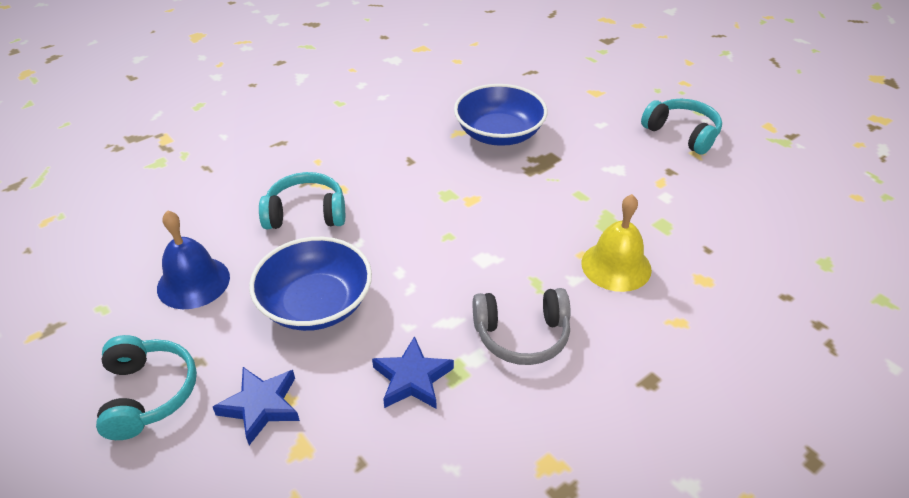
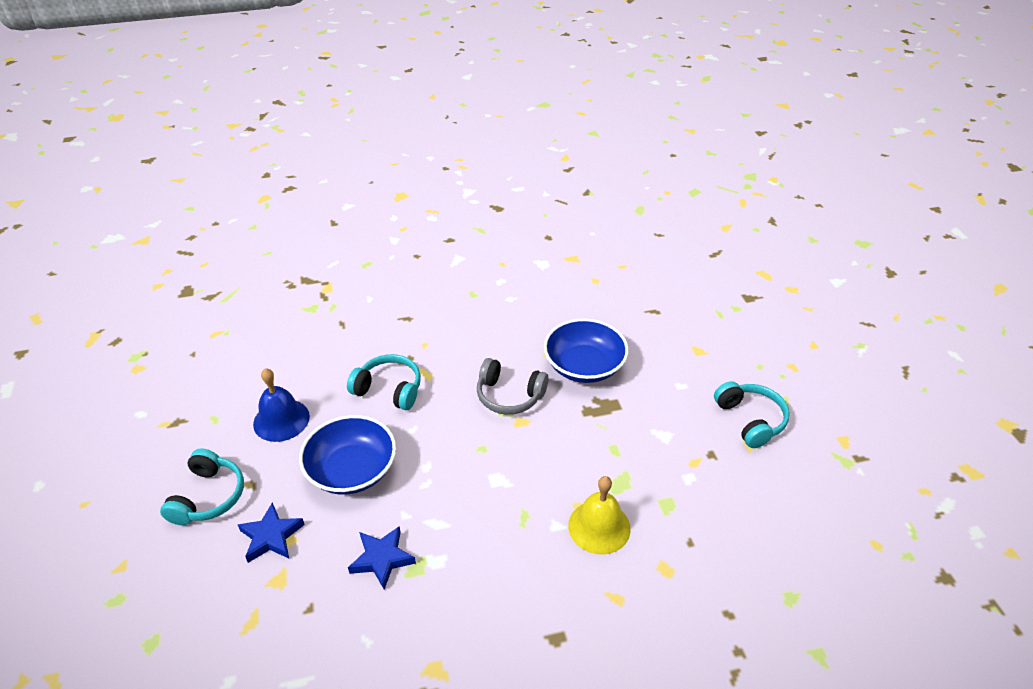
camera: 25 degrees right, 0 degrees up
grey headphones [473,288,571,365] -> grey headphones moved to [477,358,549,415]

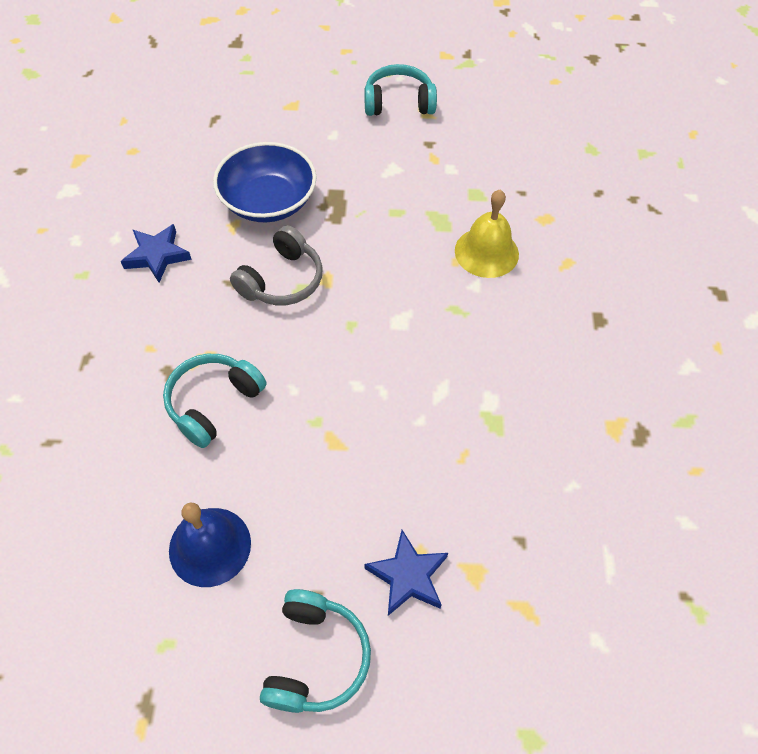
camera: 75 degrees left, 15 degrees up
turquoise headphones [160,448,244,525] -> turquoise headphones turned 75 degrees clockwise [260,589,371,713]
blue bowl [299,415,396,495] -> none
blue star [348,526,416,589] -> blue star moved to [121,224,192,283]

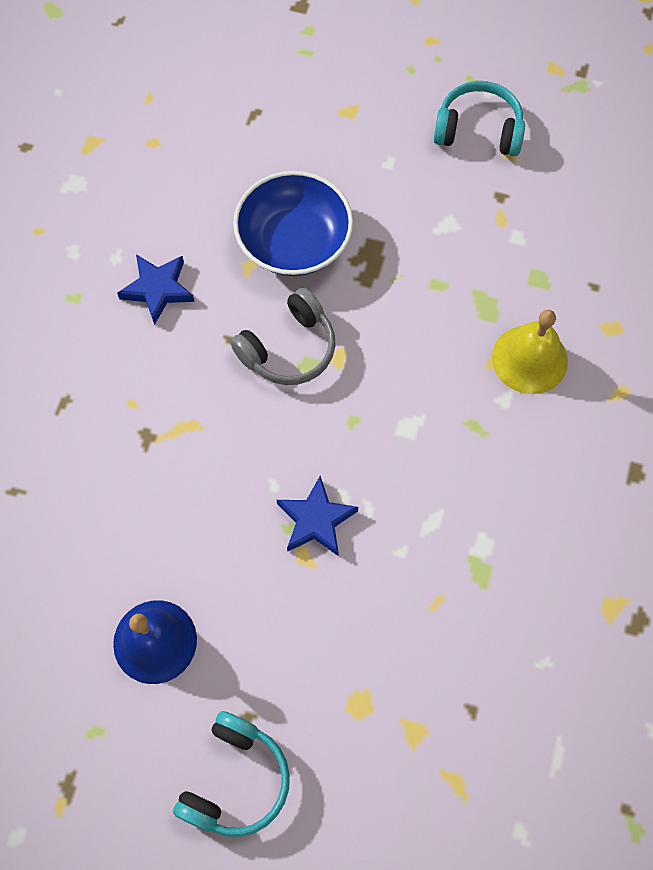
camera: 15 degrees right, 10 degrees up
turquoise headphones [163,354,266,448] -> none
blue star [365,530,448,616] -> blue star moved to [277,476,358,556]

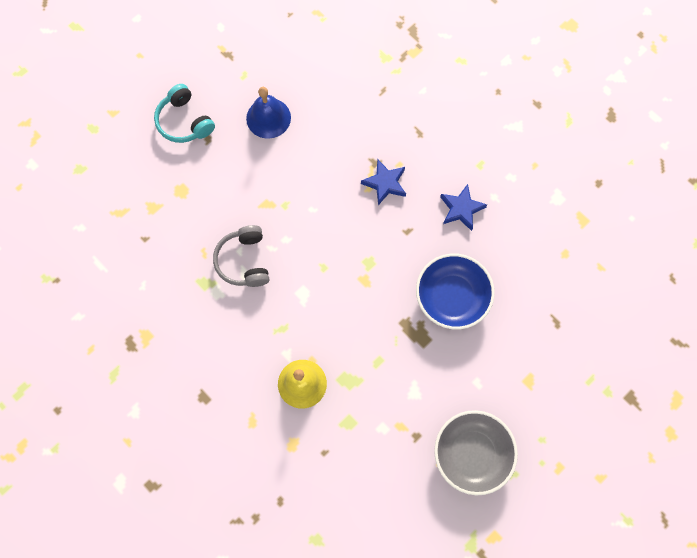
camera: 120 degrees right, 5 degrees up
grey headphones [230,288,336,385] -> grey headphones moved to [213,225,269,287]
blue star [277,476,358,556] -> blue star moved to [361,159,406,205]
turquoise headphones [433,81,525,156] -> grey bowl [434,410,518,495]

